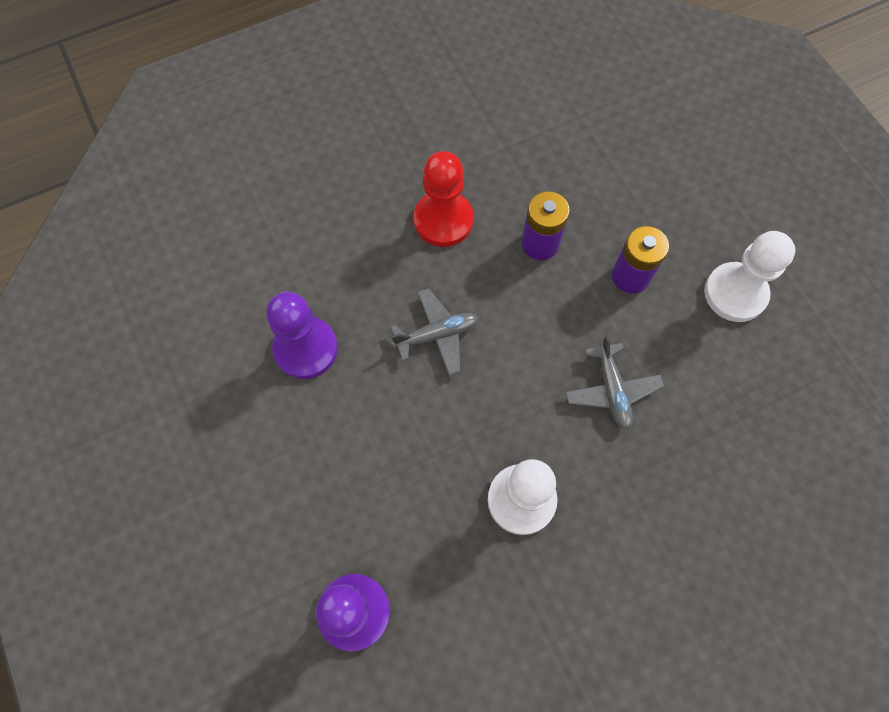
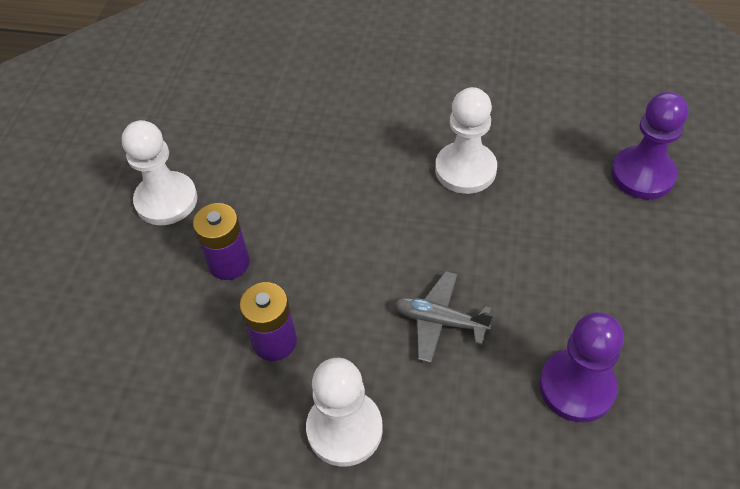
camera: 140 degrees left, 15 degrees down
red pawn [414,151,473,247] -> white pawn [306,358,383,467]
grey plane [566,335,664,430] -> none

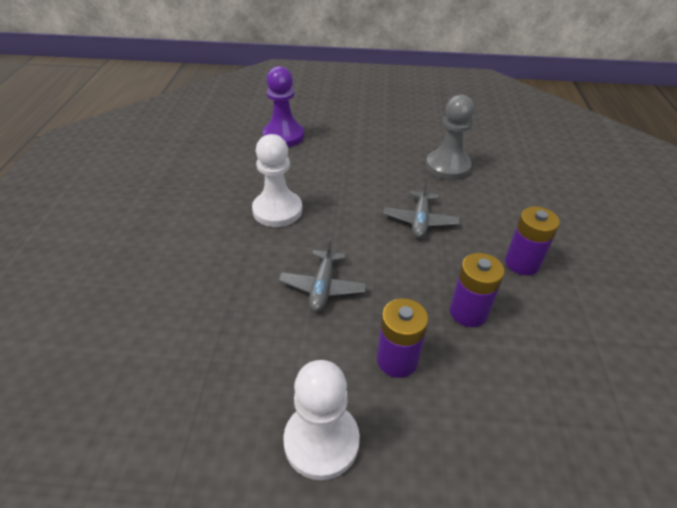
camera: 100 degrees left, 10 degrees down
white pawn [306,358,383,467] -> purple battery [505,206,560,275]
purple pawn [539,312,624,422] -> grey pawn [426,95,475,180]
none -> grey plane [279,237,367,312]

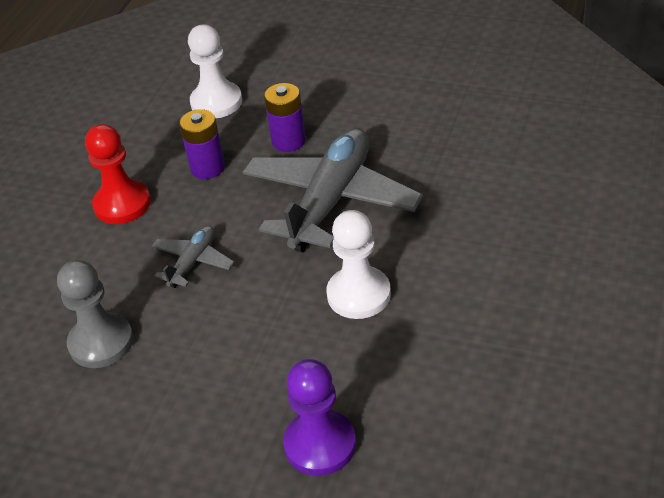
camera: 160 degrees left, 0 degrees up
grey plane [279,237,367,312] -> grey plane [243,128,423,252], size x2.13
white pawn [283,360,360,480] -> white pawn moved to [188,24,242,118]
purple battery [505,206,560,275] -> red pawn [85,124,151,224]

